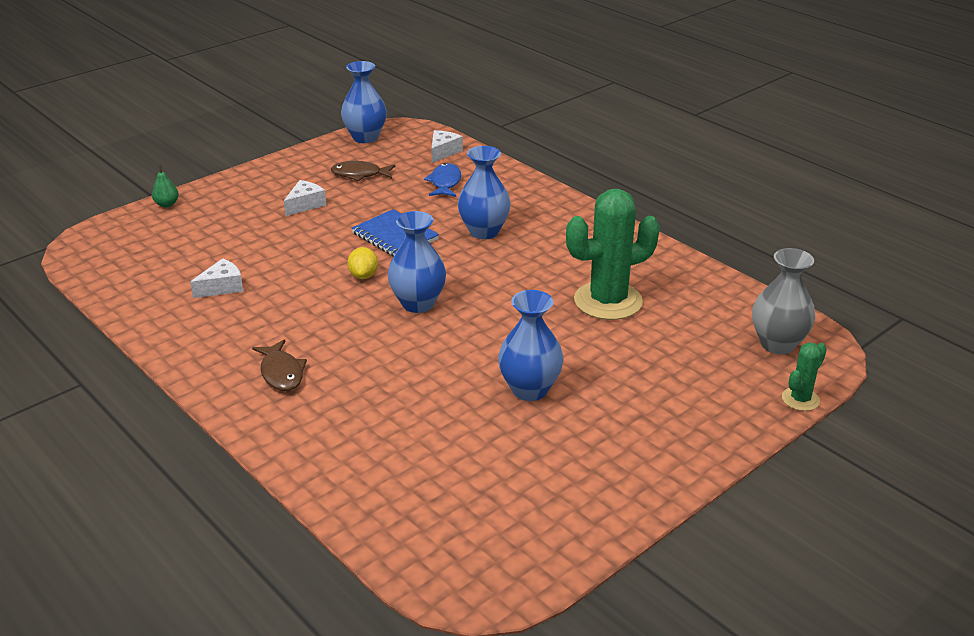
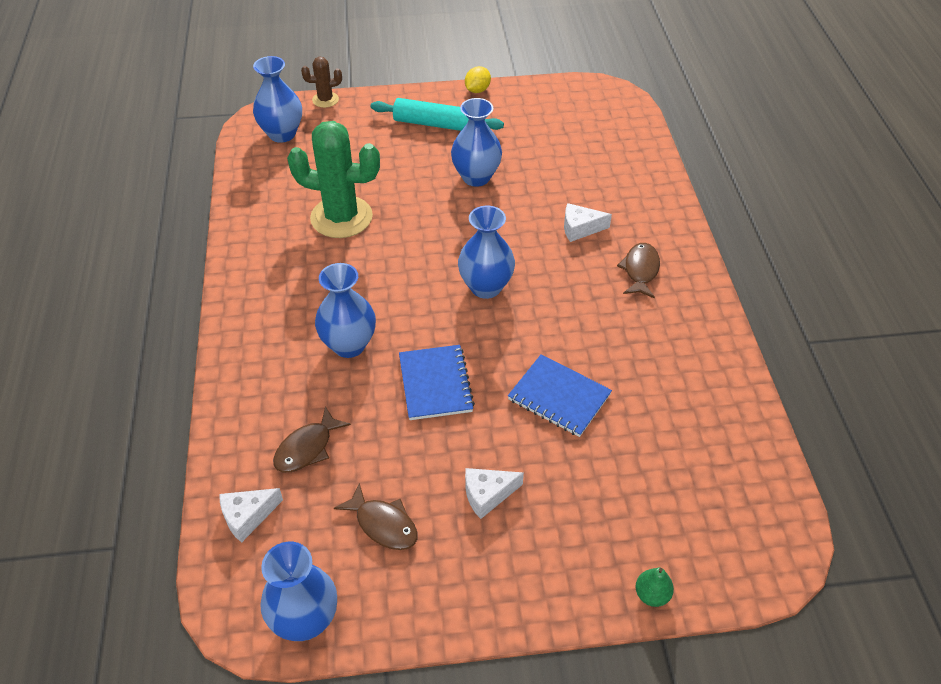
camera: 145 degrees left, 15 degrees up
white cheese [190,258,243,298] -> white cheese moved to [564,203,612,242]
yellow lemon [347,247,378,279] -> yellow lemon moved to [465,66,491,93]
blue fish [424,163,461,197] -> brown fish [273,406,351,472]
grey vase [752,248,815,354] -> blue vase [253,56,302,143]
green cactus [782,342,827,411] -> brown cactus [301,57,342,108]
none -> turquoise rolling pin [371,98,504,131]
none -> blue notebook [508,354,612,437]

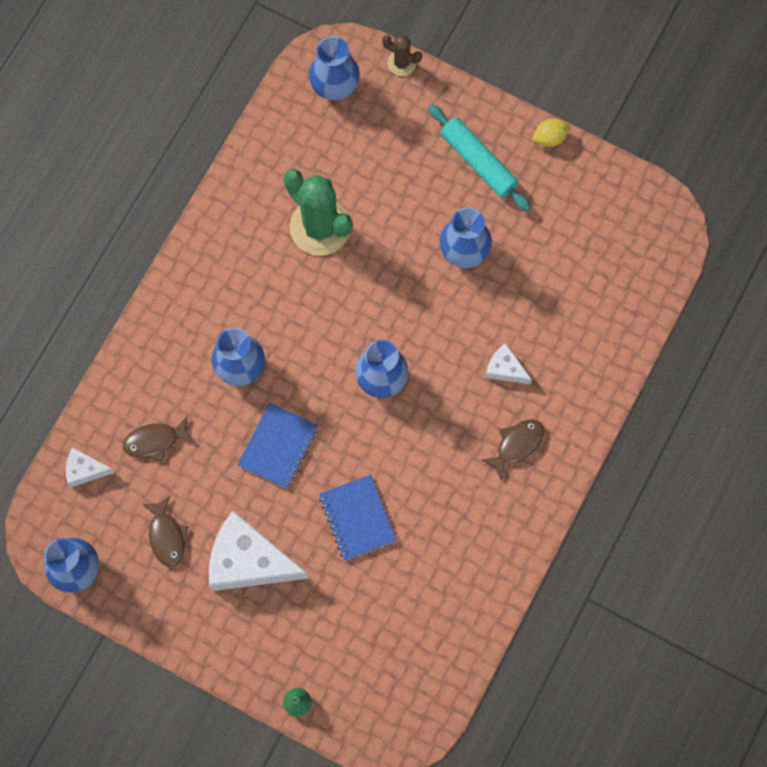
camera: 35 degrees right, 25 degrees up
white cheese [465,468,524,519] -> white cheese [209,511,308,591], size x2.05

